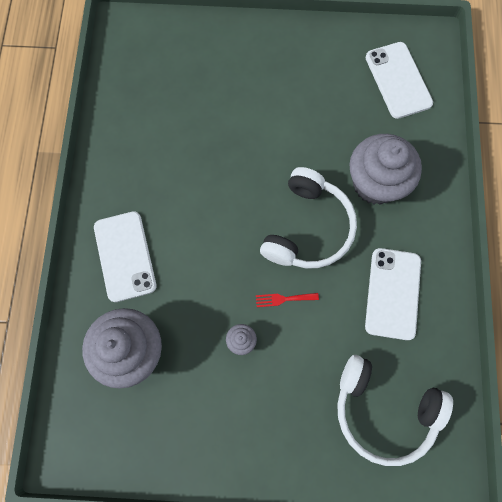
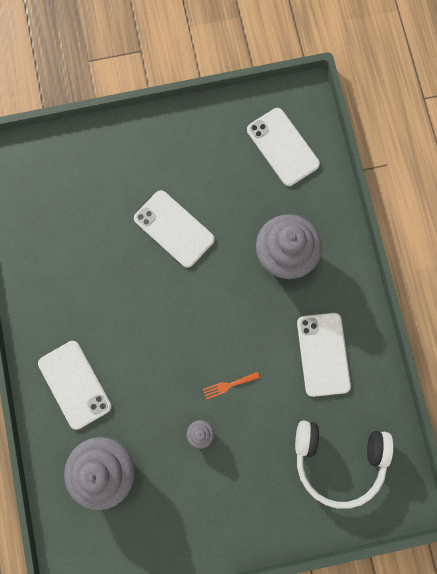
camera: 15 degrees left, 5 degrees up
red fork [256,293,319,307] -> orange fork [203,372,260,399]
white headphones [260,167,357,268] -> none
none -> white phone [134,190,215,268]

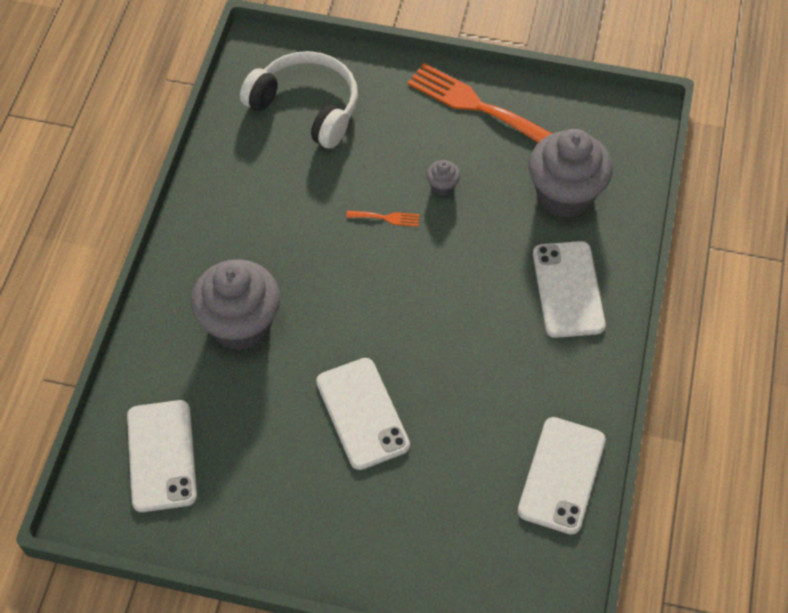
camera: 155 degrees left, 20 degrees down
white phone [297,313,351,397] -> white phone moved to [518,417,605,535]
none -> orange fork [407,63,552,143]

